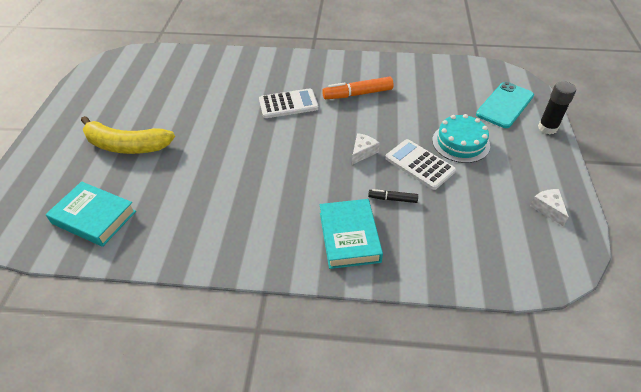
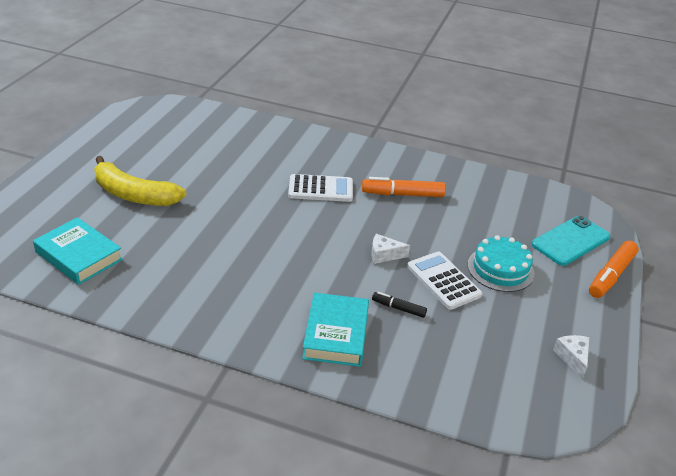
camera: 10 degrees right, 10 degrees down
white cheese [352,133,380,165] -> white cheese turned 135 degrees counterclockwise [371,234,410,264]
black glue stick [538,81,576,134] -> orange marker [589,241,639,298]

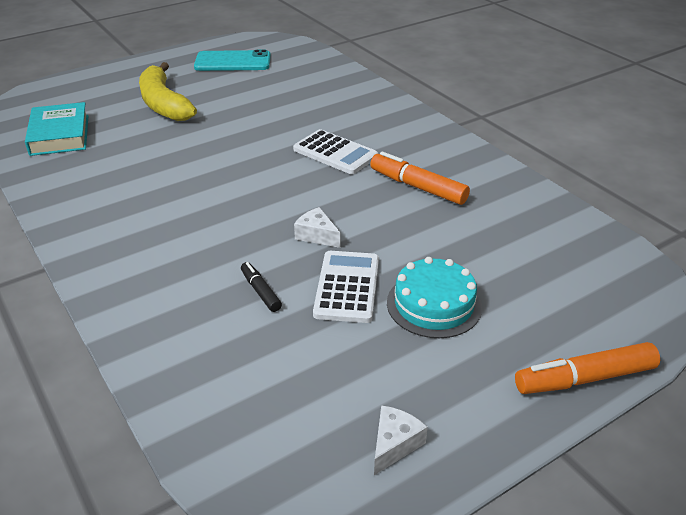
camera: 40 degrees right, 0 degrees up
turquoise book [302,292,369,367] -> none
turquoise phone [532,216,610,266] -> turquoise phone moved to [194,50,271,71]

